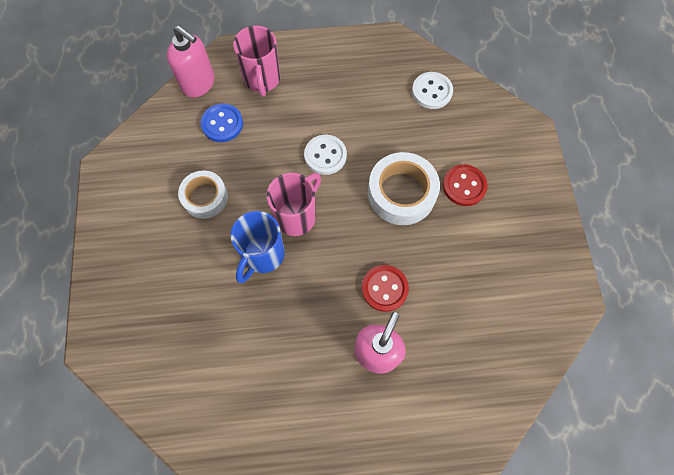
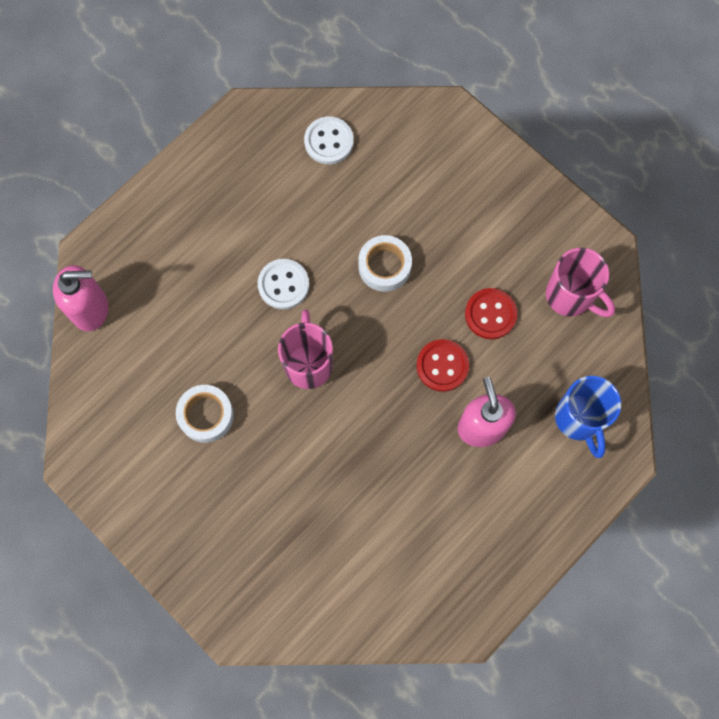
camera: 40 degrees left, 5 degrees up
blue button [201,103,243,142] -> none
blue mug [231,211,285,283] -> blue mug moved to [555,376,621,458]
pink mug [233,26,280,96] -> pink mug moved to [546,248,615,317]
white tape [368,152,440,225] -> white tape [358,235,412,292], size x0.66
red button [443,164,487,206] -> red button moved to [465,288,517,339]

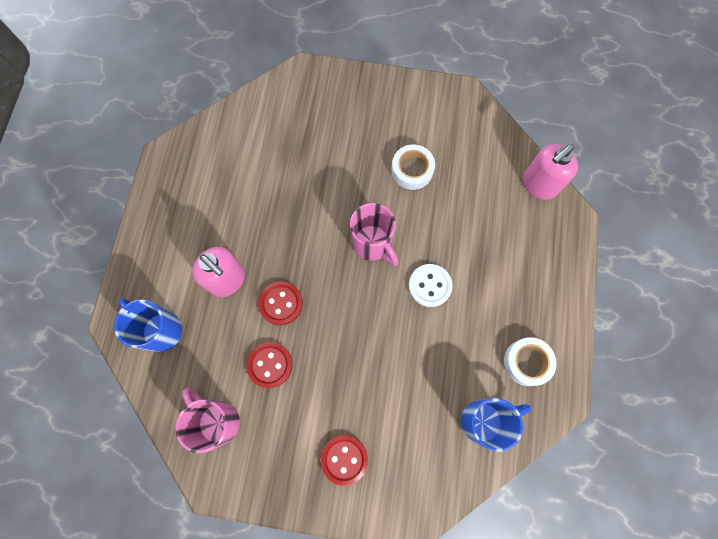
camera: 145 degrees right, 0 degrees up
white button [304,117,354,164] -> blue mug [461,398,531,452]
white tape [358,235,412,292] -> white tape moved to [504,337,557,386]
pink mug [546,248,615,317] -> pink mug turned 45 degrees clockwise [176,388,240,453]
none -> red button [321,435,368,486]

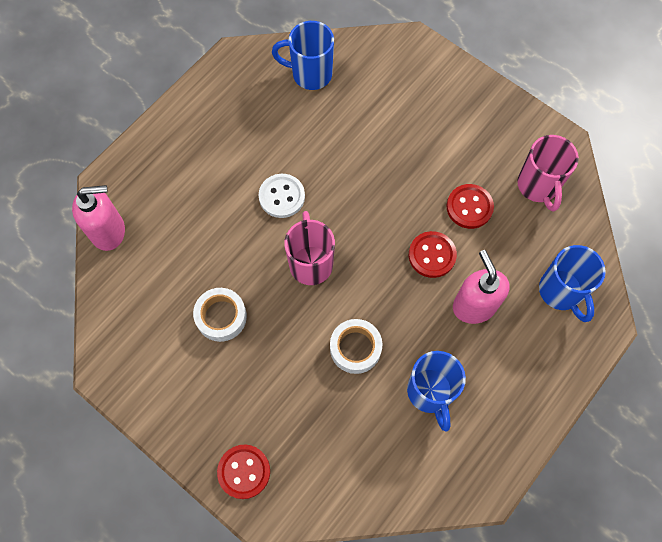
camera: 150 degrees left, 5 degrees down
red button [321,435,368,486] -> red button moved to [217,445,270,499]
white tape [504,337,557,386] -> white tape moved to [330,319,382,374]
none -> blue mug [407,351,466,431]

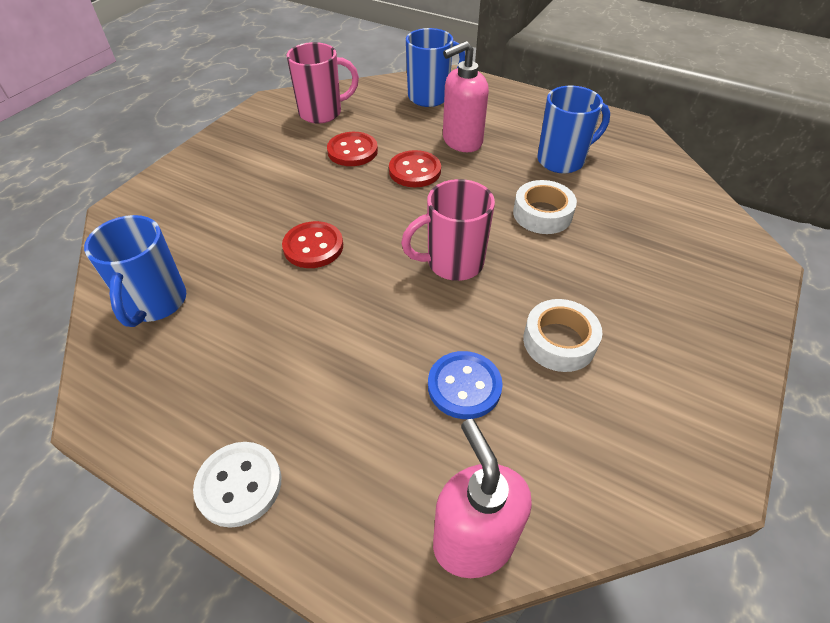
camera: 100 degrees left, 20 degrees down
red button [217,445,270,499] -> red button moved to [282,221,343,268]
white button [258,174,305,218] -> white button moved to [193,442,281,528]
none -> blue button [428,351,503,419]

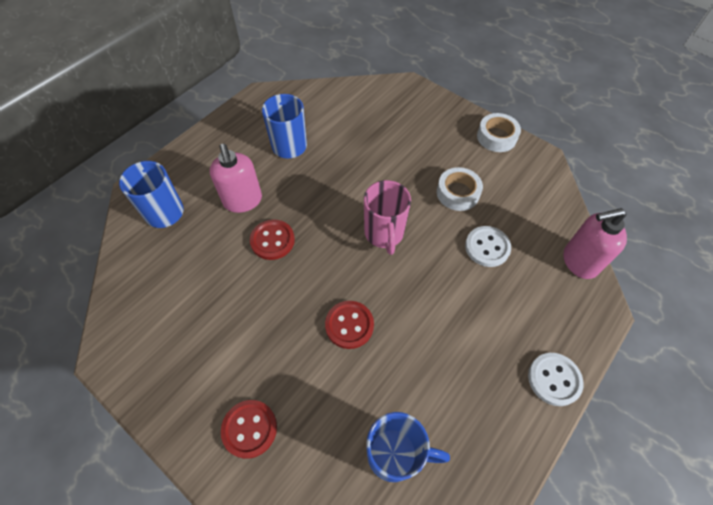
camera: 80 degrees left, 10 degrees up
pink mug [286,42,359,124] -> none
red button [327,132,378,166] -> red button moved to [221,400,277,459]
blue button [428,351,503,419] -> white button [465,226,511,267]
white tape [513,180,577,234] -> white tape moved to [477,113,521,152]

